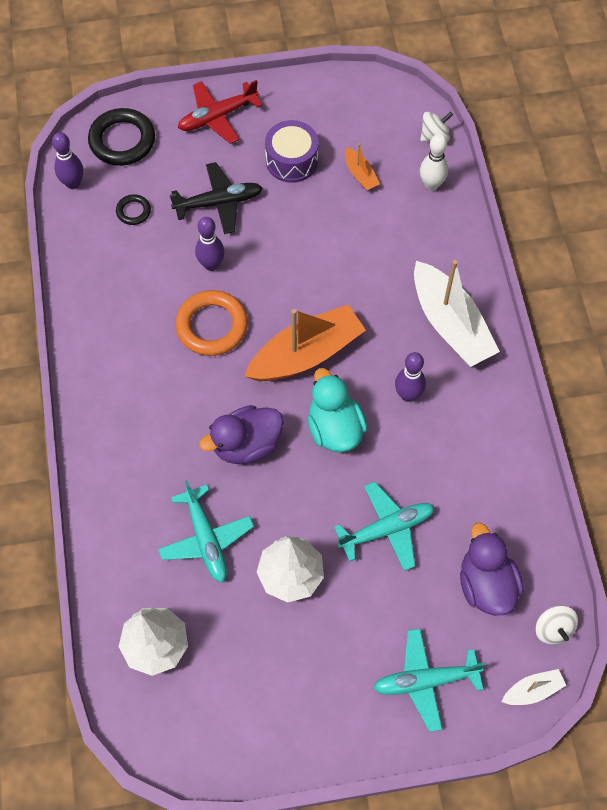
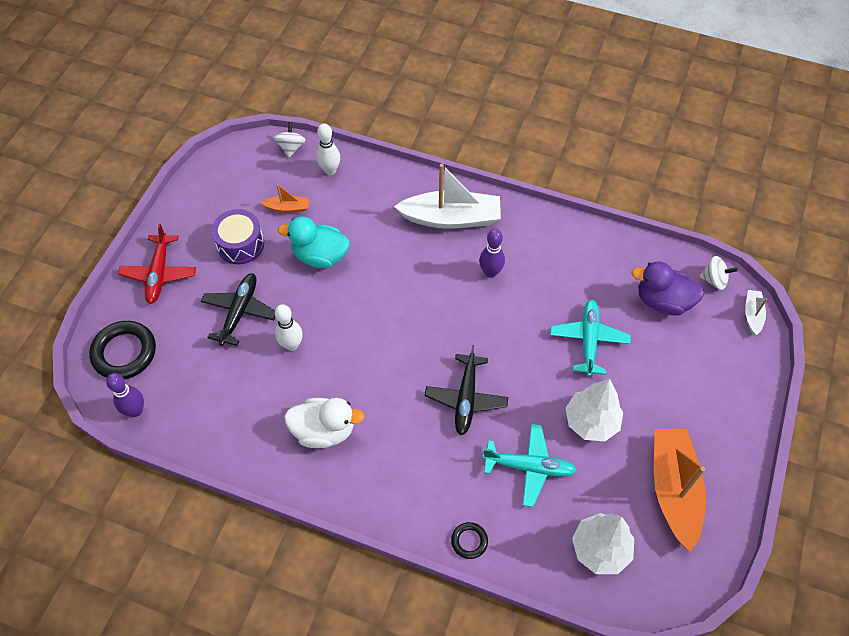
camera: 60 degrees left, 5 degrees down
black ring [116,194,151,225] -> black ring moved to [451,522,488,559]
orange ring [175,290,248,356] -> none
purple bowling pin [195,217,225,271] -> white bowling pin [275,304,303,351]
purple duck [199,405,283,464] -> black plane [425,345,508,435]
orange boat [244,305,366,381] -> orange boat moved to [654,429,706,552]
turquoise duck [307,368,367,452] -> turquoise duck moved to [278,216,350,268]
turquoise plane [373,628,486,732] -> none
none -> white duck [284,398,365,448]

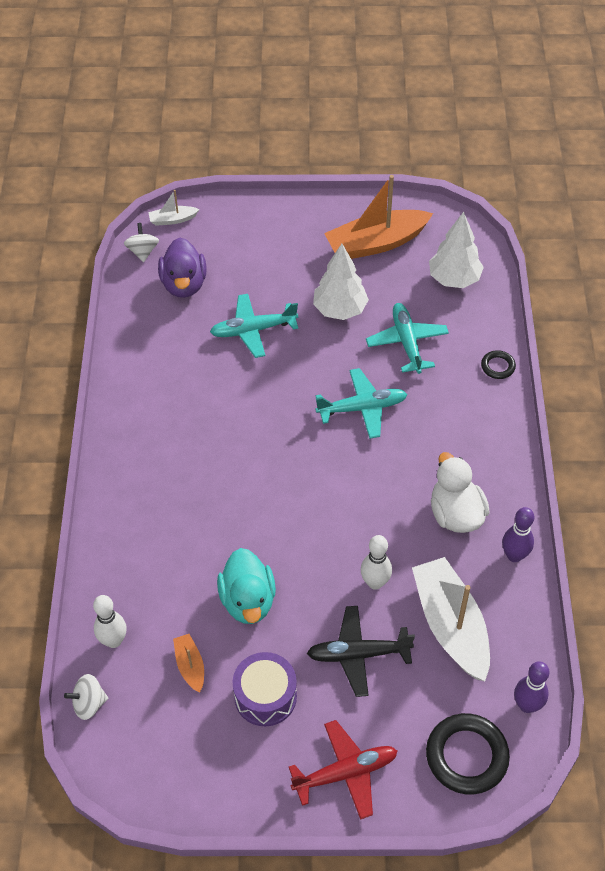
camera: 110 degrees left, 5 degrees down
white boat [394,164,501,229] -> white boat moved to [412,557,490,681]
black plane [425,345,508,435] -> turquoise plane [315,368,407,439]
purple bowling pin [479,229,505,278] -> purple bowling pin moved to [502,507,534,562]

